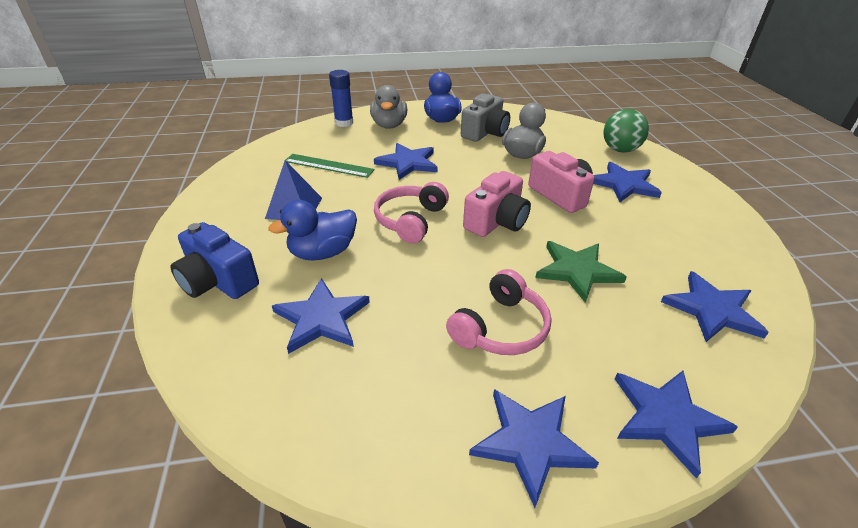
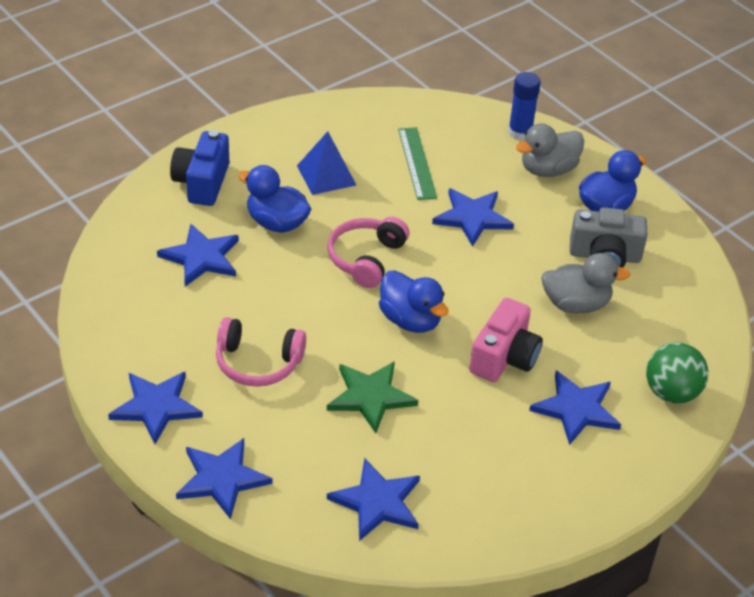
camera: 60 degrees right, 5 degrees up
pink headphones [374,182,449,243] -> pink headphones turned 60 degrees counterclockwise [328,217,409,288]
pink camera [463,171,531,237] -> blue duck [379,270,448,333]

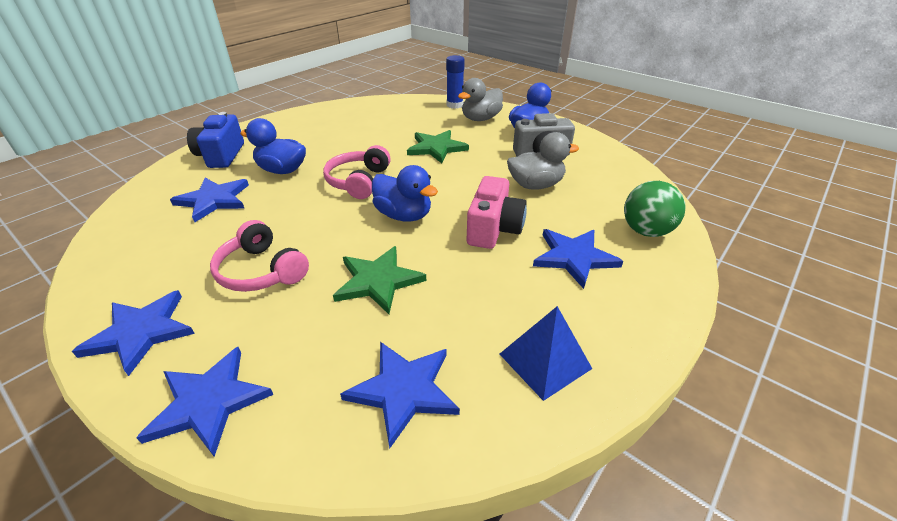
camera: 10 degrees left, 5 degrees down
pink headphones [216,317,306,387] -> pink headphones turned 45 degrees clockwise [210,220,309,292]
blue pyramid [297,131,356,195] -> blue pyramid moved to [500,306,592,401]
green ruler [398,127,437,200] -> none
blue star [432,188,514,247] -> green star [407,130,469,163]

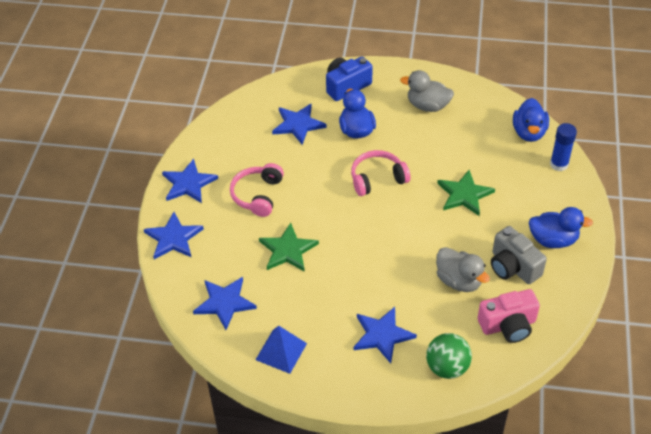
camera: 60 degrees right, 10 degrees up
blue duck [372,165,438,221] -> blue duck moved to [513,98,549,142]
grey duck [458,78,503,121] -> grey duck moved to [400,70,454,112]
pink camera [467,176,527,249] -> pink camera moved to [478,289,540,343]

